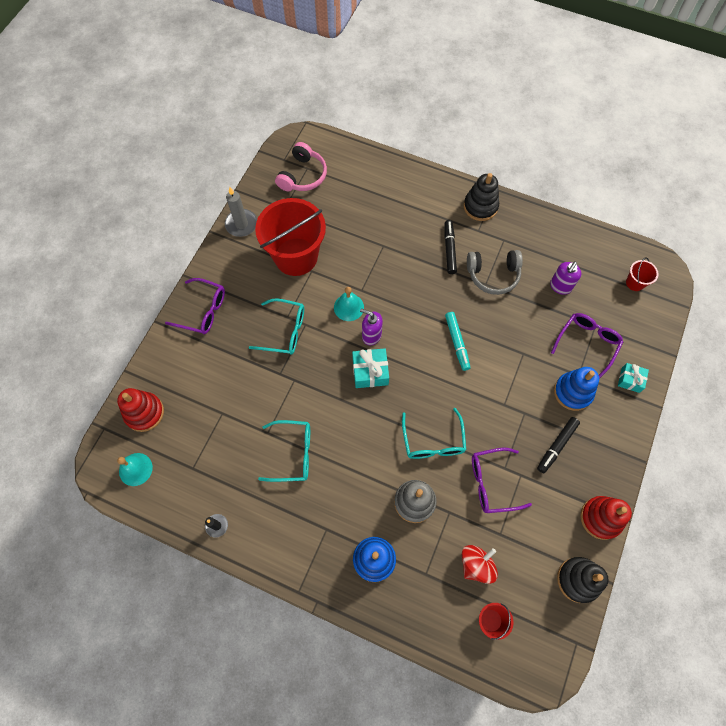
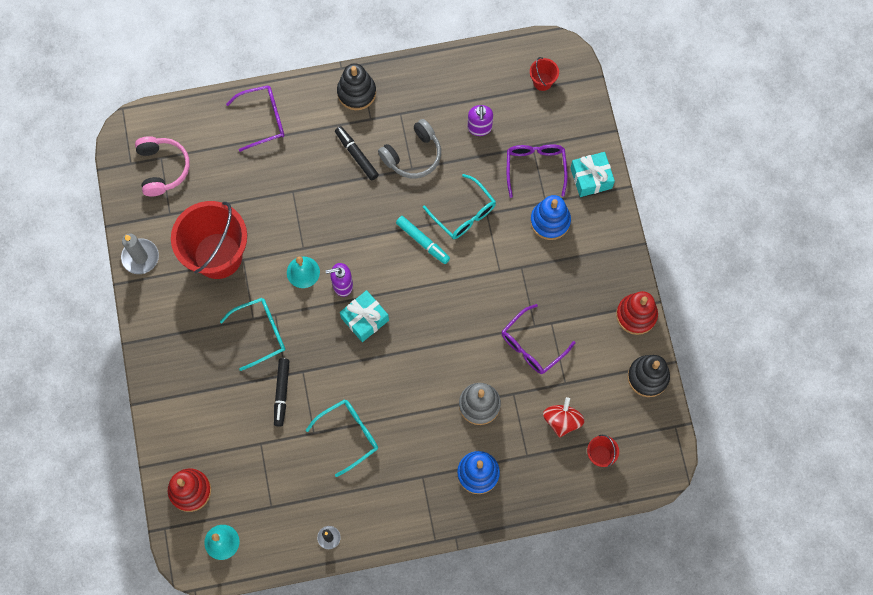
camera: 35 degrees left, 5 degrees up
purple glasses [165,278,225,334] -> purple glasses moved to [226,85,284,152]
turquoise glasses [402,408,466,459] -> turquoise glasses moved to [423,174,496,239]
black marker [537,417,580,473] -> black marker moved to [274,358,289,427]
turquoise gift [618,363,649,393] -> turquoise gift [570,152,615,197], size x1.51

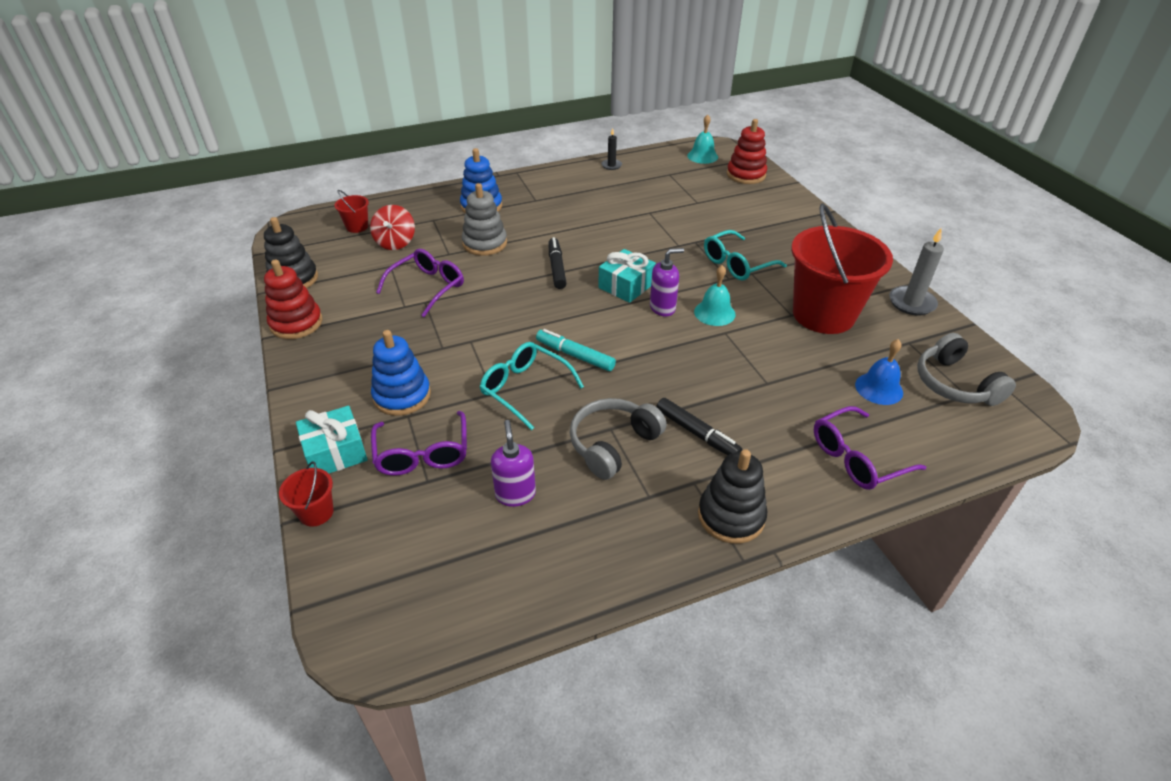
camera: 170 degrees right, 30 degrees down
pink headphones [135,136,190,196] -> grey headphones [917,333,1016,406]
black marker [274,358,289,427] -> black marker moved to [549,237,567,289]
turquoise glasses [306,399,378,477] -> none
red bucket [530,57,559,91] -> red bucket moved to [279,461,334,527]
none -> blue bell [855,339,903,405]

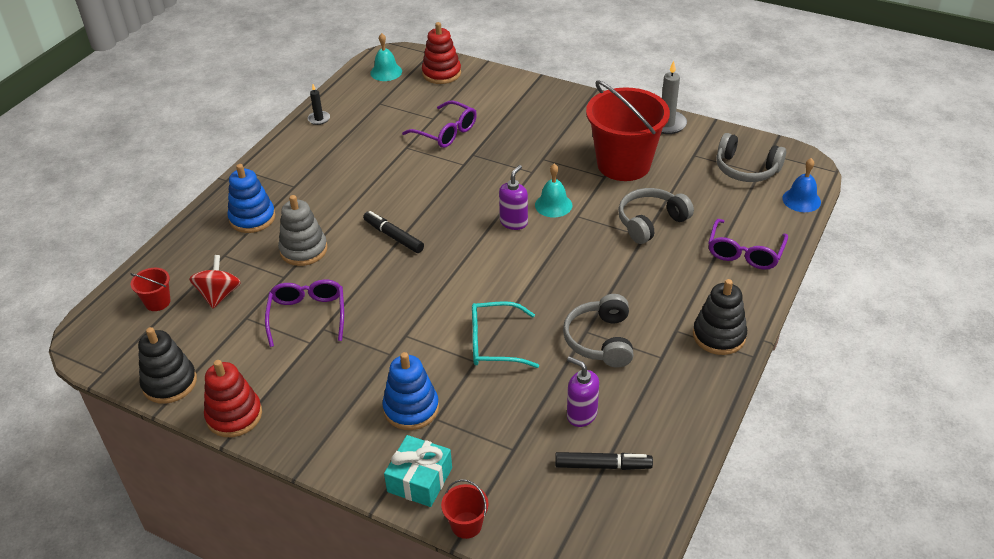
camera: 40 degrees left, 0 degrees up
red spinning top [370,205,415,250] -> red spinning top turned 135 degrees counterclockwise [189,255,241,308]
purple glasses [371,411,467,476] -> purple glasses moved to [402,100,477,148]
turquoise marker [536,329,616,371] -> none
turquoise gift [598,249,656,303] -> none
black marker [656,398,742,455] -> black marker moved to [555,452,653,470]
turquoise glasses [704,230,787,281] -> none
blue bell [855,339,903,405] -> blue bell moved to [782,158,821,212]
none -> grey headphones [618,188,694,244]

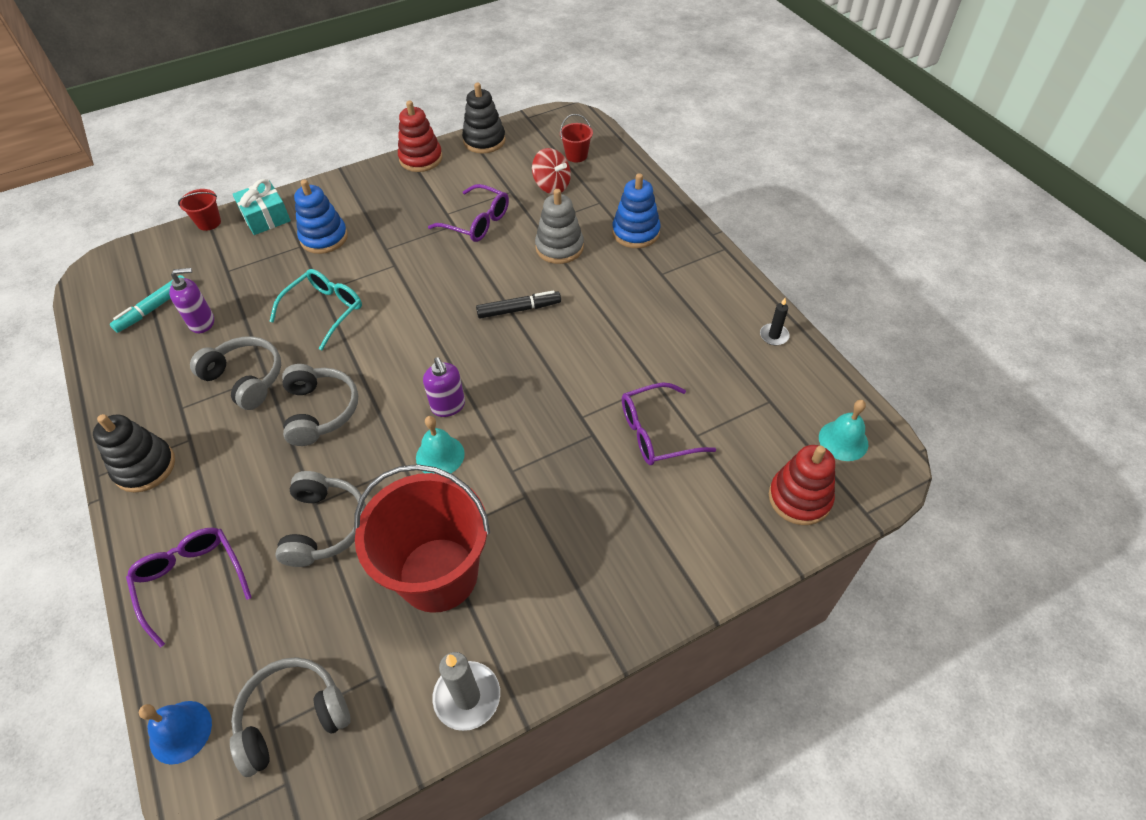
camera: 125 degrees right, 10 degrees up
black marker [555,452,653,470] -> turquoise marker [110,275,185,333]
none -> grey headphones [282,364,358,446]

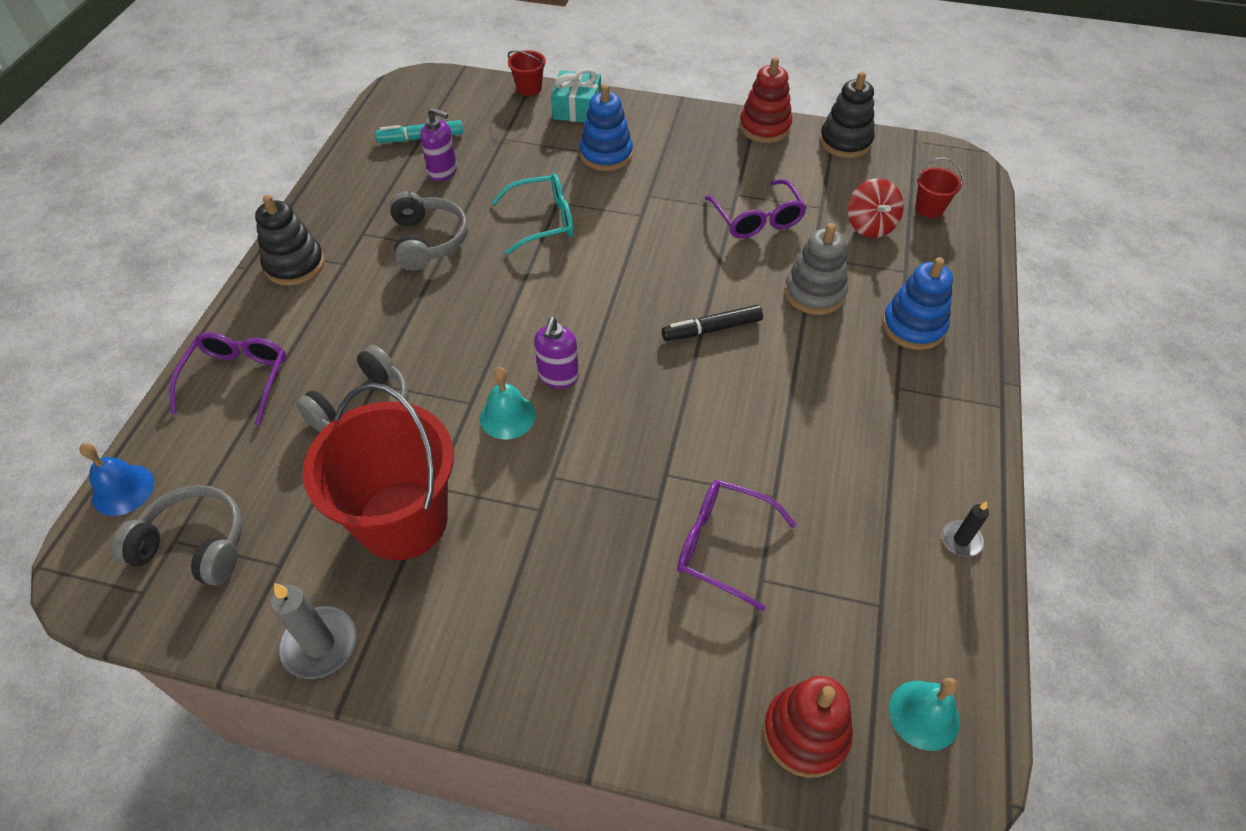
camera: 40 degrees right, 0 degrees up
grey headphones [282,364,358,446] -> none
black marker [476,290,561,319] -> black marker turned 135 degrees clockwise [662,305,763,341]

